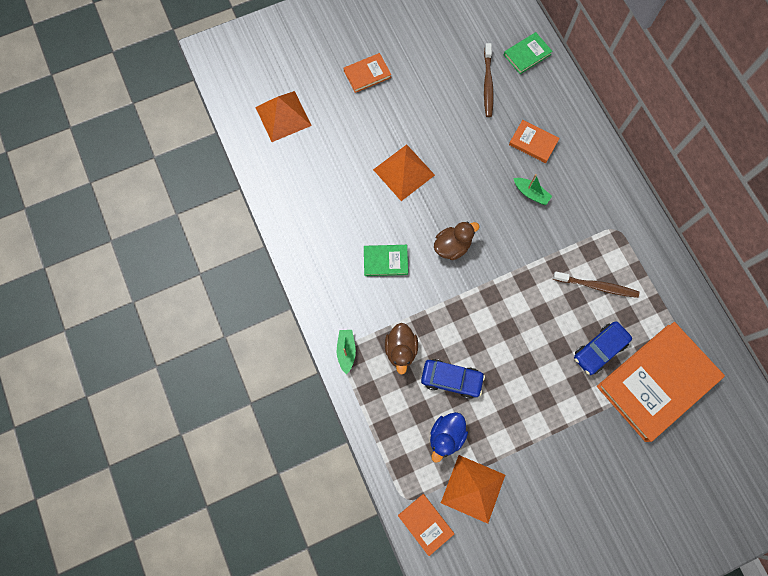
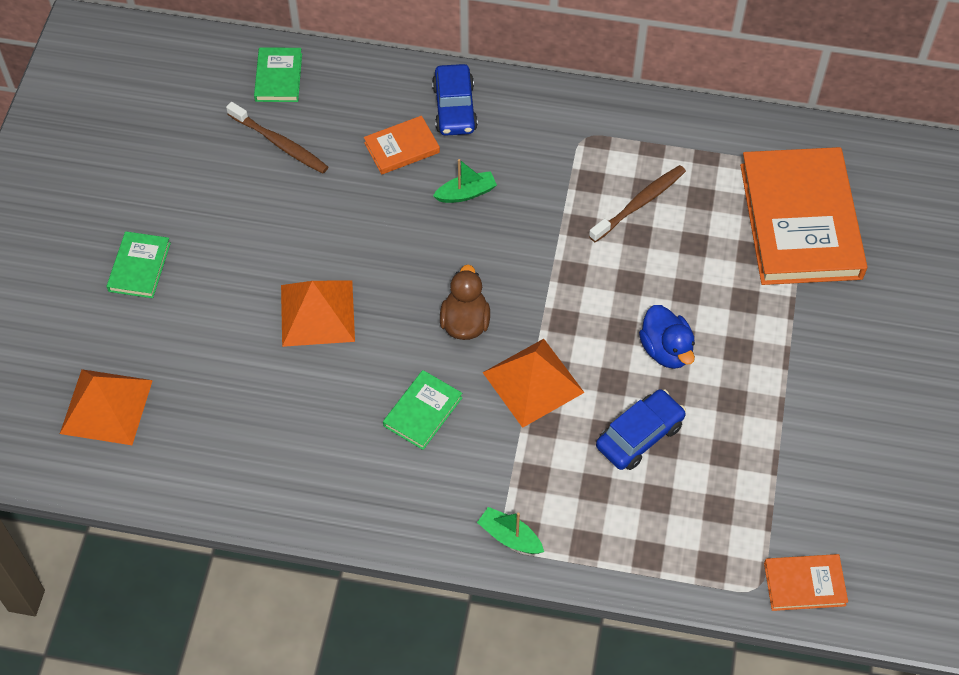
camera: 55 degrees left, 15 degrees down
orange book [344,53,391,93] -> green book [106,231,171,298]
brown duck [385,323,418,375] -> none
blue duck [430,412,468,463] -> blue duck moved to [639,305,695,369]
orange pyramid [441,455,505,524] -> orange pyramid moved to [482,339,585,428]
blue car [574,321,632,375] -> blue car moved to [432,64,478,136]

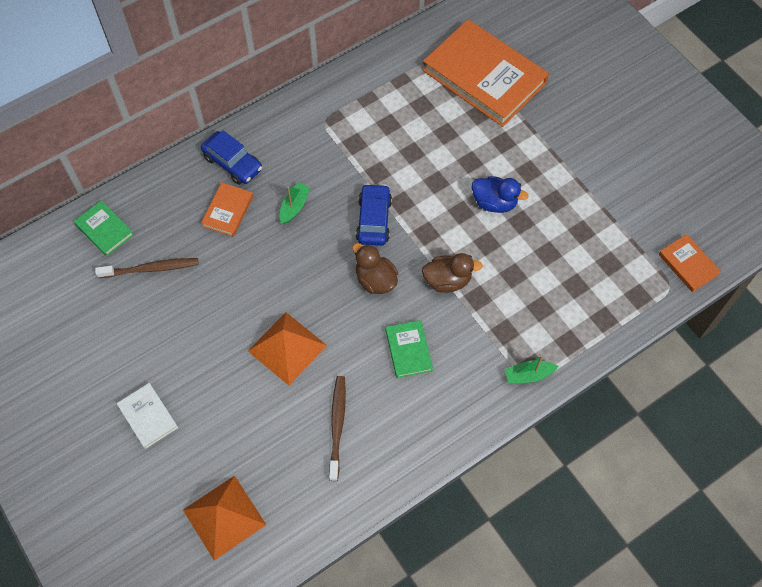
camera: 45 degrees left, 5 degrees up
green book [106,231,171,298] -> white book [117,383,178,449]
orange pyramid [482,339,585,428] -> brown duck [422,253,483,293]
brown toothbrush [589,165,686,242] -> brown toothbrush moved to [329,376,346,481]
blue car [596,389,686,470] -> blue car moved to [356,184,392,246]
orange book [764,554,848,611] -> orange book turned 75 degrees counterclockwise [659,234,721,292]

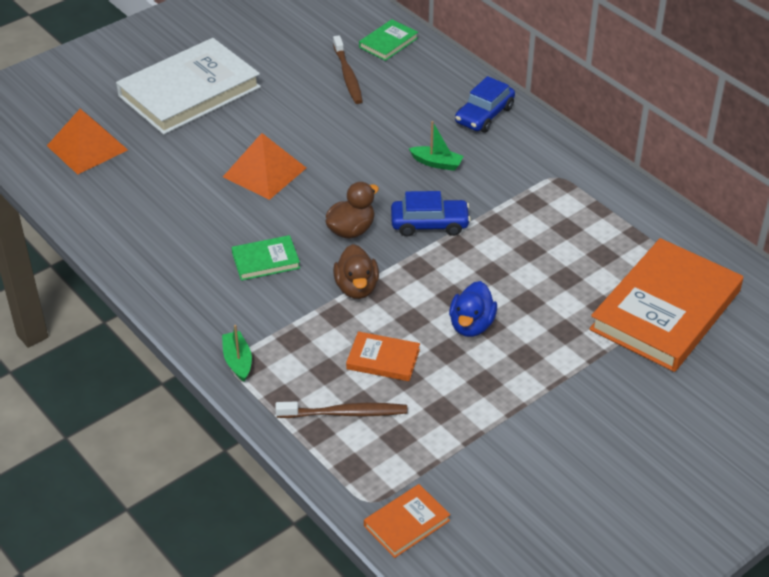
camera: 85 degrees right, 20 degrees down
white book [117,383,178,449] -> white book [116,38,261,135], size x2.22
orange book [201,182,253,237] -> orange book moved to [346,331,420,381]
brown toothbrush [329,376,346,481] -> brown toothbrush moved to [275,402,408,418]

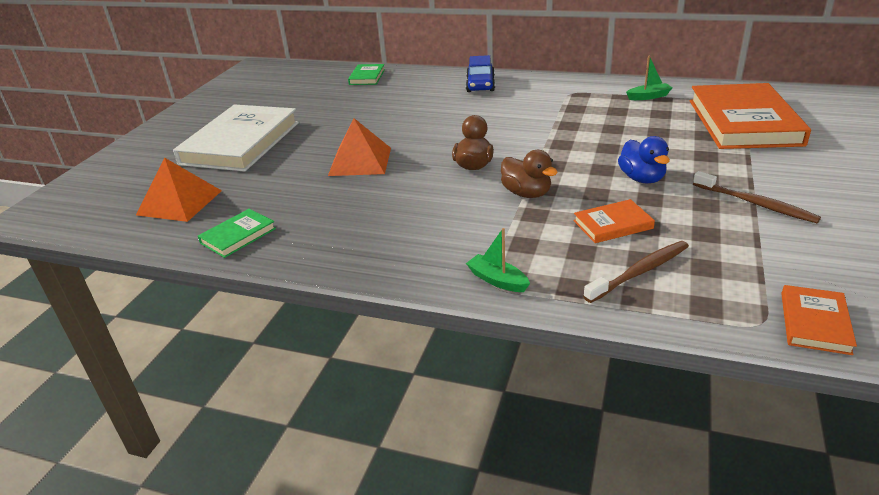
camera: 30 degrees left, 10 degrees down
green book [232,235,300,281] -> green book moved to [198,209,276,258]
brown toothbrush [333,35,363,104] -> brown toothbrush moved to [693,171,821,223]
blue car [391,191,471,237] -> none
green boat [409,121,464,171] -> green boat moved to [626,56,672,100]

